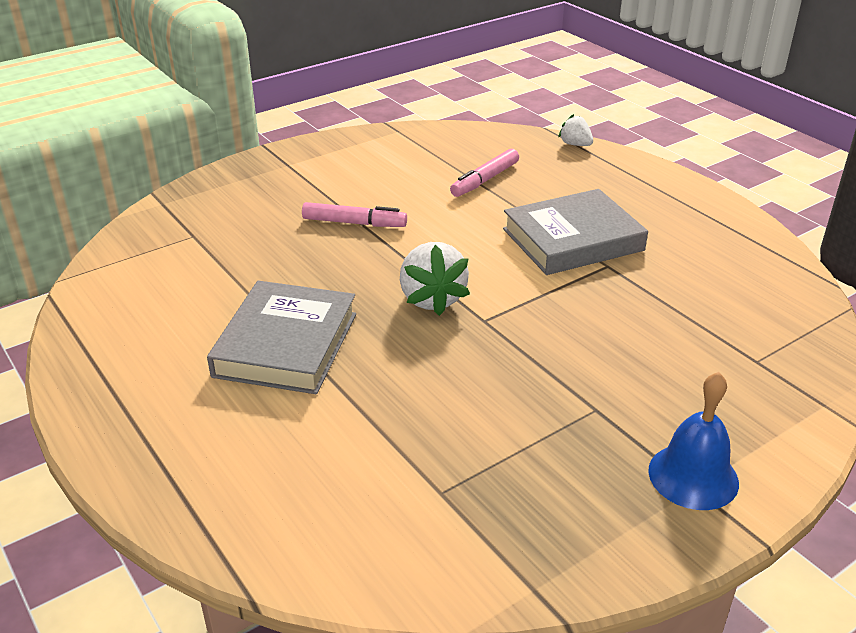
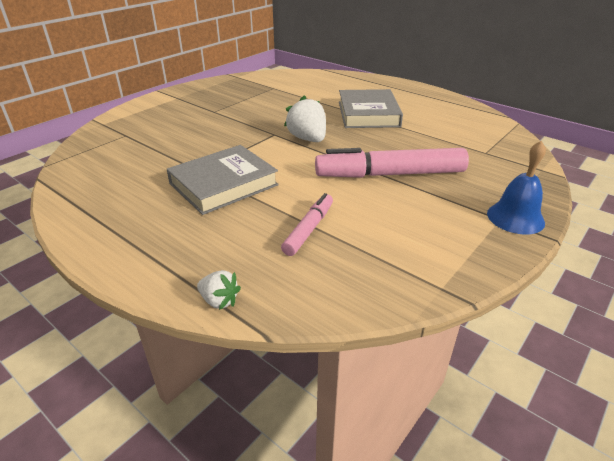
camera: 165 degrees right, 0 degrees up
pink marker [302,202,407,227] -> pink marker [315,148,469,178], size x1.87
blue bell [648,372,739,510] -> blue bell moved to [487,141,546,235]

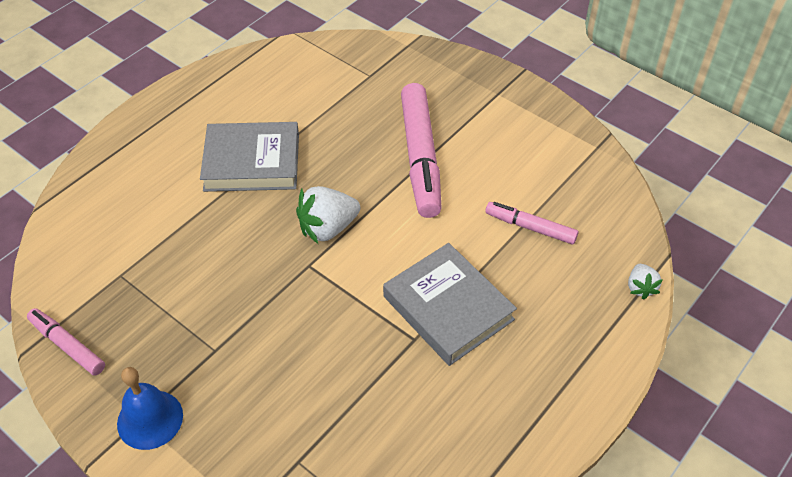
camera: 90 degrees left, 15 degrees up
white strawberry [197,270,241,310] -> white strawberry turned 150 degrees clockwise [628,264,663,300]
blue bell [487,141,546,235] -> blue bell moved to [117,367,183,450]
none -> pink marker [27,308,105,376]

